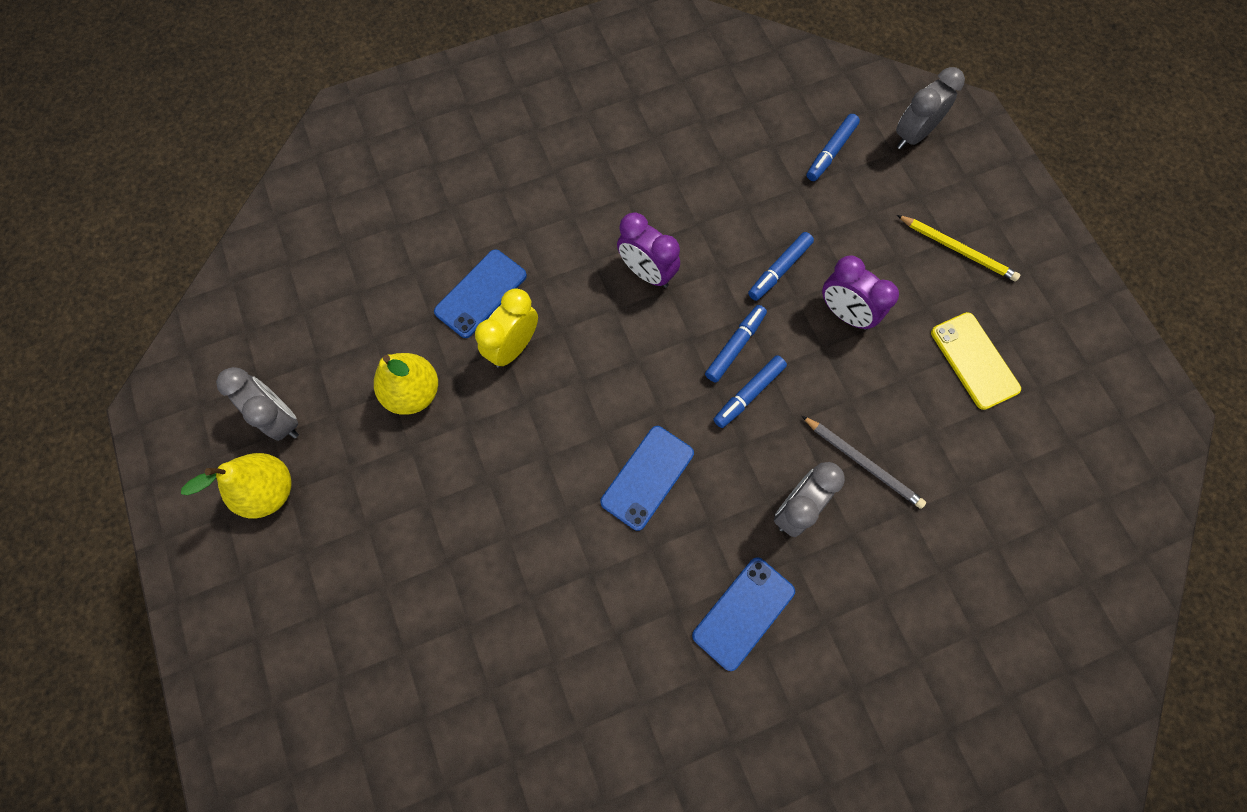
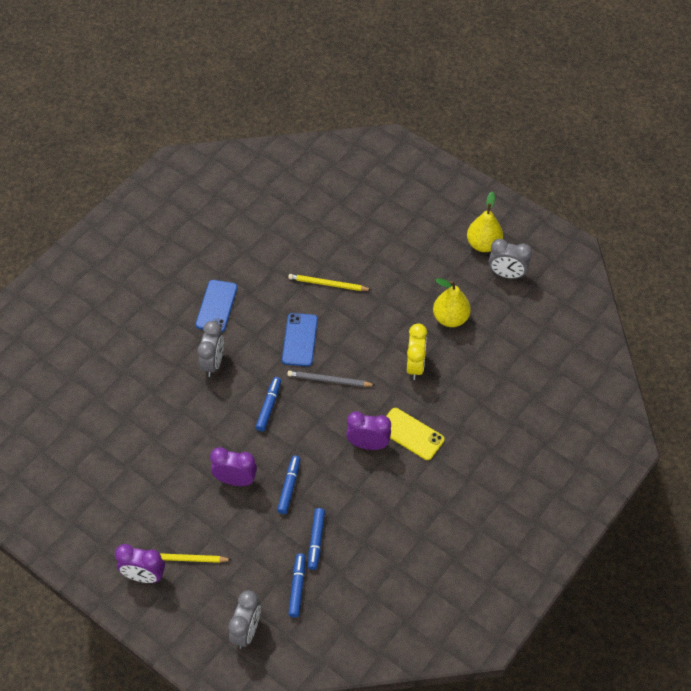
camera: 150 degrees right, 15 degrees down
blue phone [434,249,527,338] -> none
blue marker [705,305,767,382] -> blue marker moved to [308,508,325,570]
grey pencil [802,416,926,509] -> grey pencil moved to [287,371,376,387]
yellow phone [931,312,1021,410] -> yellow phone moved to [386,408,445,460]
none -> purple clock [115,544,165,583]
none -> yellow pencil [288,274,371,291]

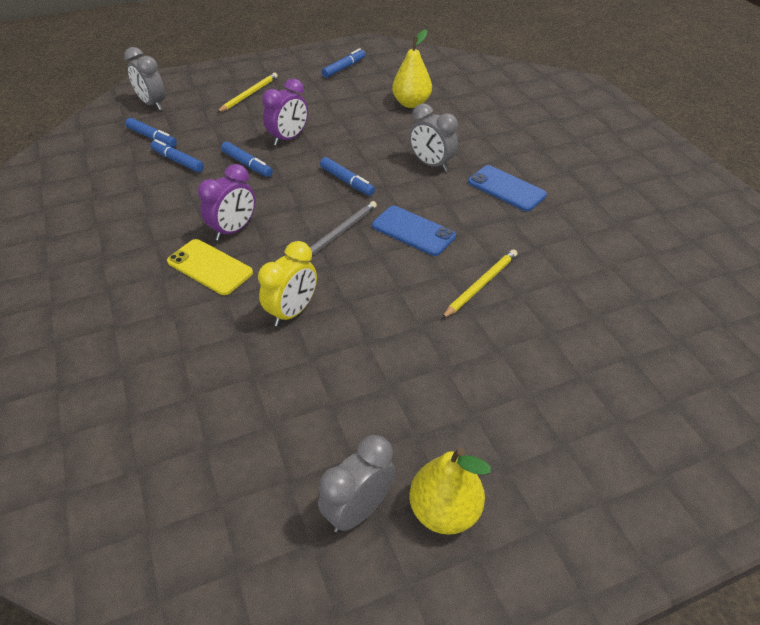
camera: 120 degrees right, 10 degrees down
purple clock [115,544,165,583] -> none
yellow phone [386,408,445,460] -> yellow phone turned 60 degrees clockwise [167,239,253,295]
yellow clock [407,323,427,380] -> yellow clock turned 90 degrees counterclockwise [258,241,317,327]
yellow pear [433,278,471,327] -> yellow pear moved to [392,29,432,108]
none -> blue marker [322,48,365,78]

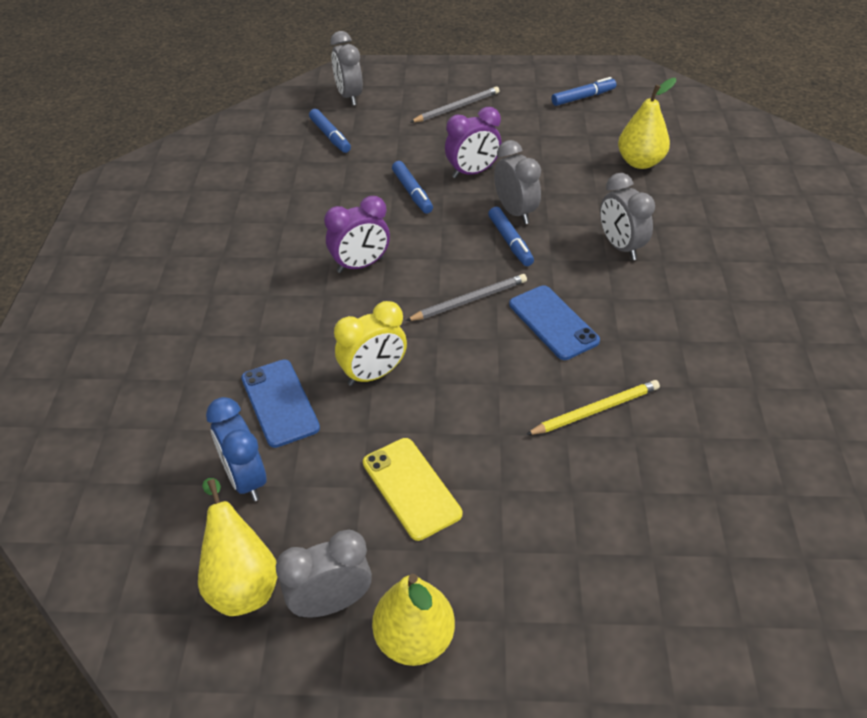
camera: 25 degrees right, 0 degrees up
blue marker [150,139,204,173] -> none
yellow phone [167,239,253,295] -> yellow phone moved to [363,438,462,541]
yellow pencil [217,73,278,113] -> grey pencil [411,87,499,122]
blue phone [468,165,547,212] -> blue phone moved to [241,360,320,448]
none -> yellow pear [198,478,277,616]
none -> blue clock [206,397,266,501]
none -> grey clock [494,140,541,224]

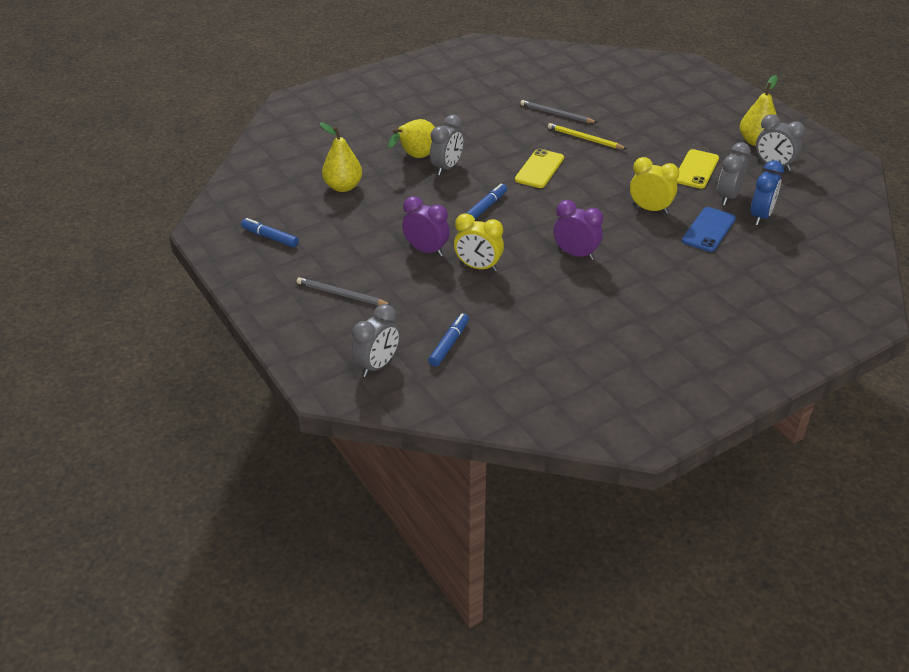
camera: 125 degrees left, 5 degrees down
yellow pear [198,478,277,616] -> yellow pear moved to [388,119,435,158]
blue marker [392,161,433,214] -> yellow clock [454,213,504,272]
grey pencil [406,274,527,321] -> grey pencil moved to [520,100,598,123]
grey clock [494,140,541,224] -> grey clock moved to [717,142,751,205]
blue phone [509,285,600,360] -> yellow phone [515,149,564,188]

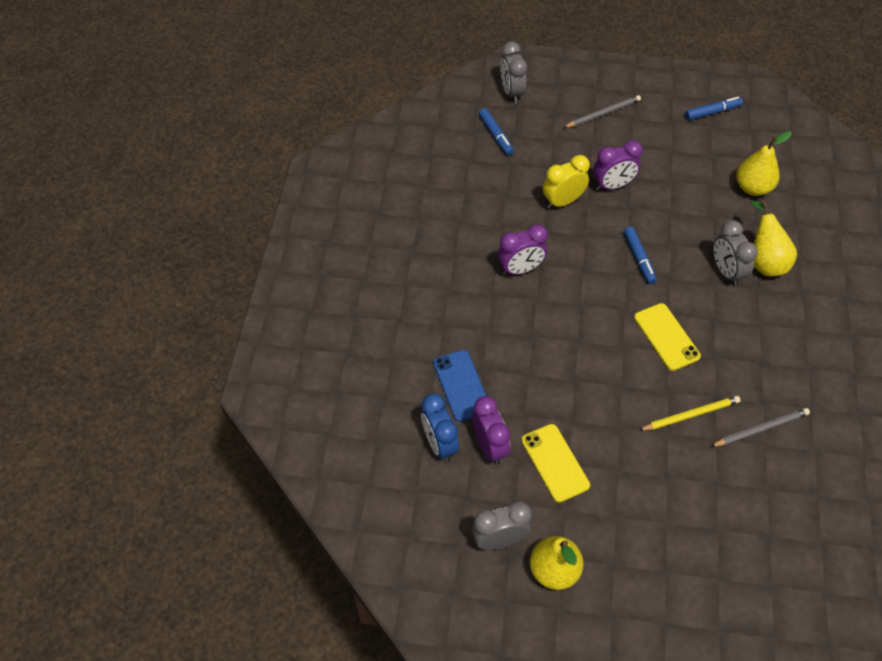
camera: 130 degrees right, 15 degrees up
yellow clock [630,157,679,214] -> none
grey clock [717,142,751,205] -> purple clock [472,396,511,465]

